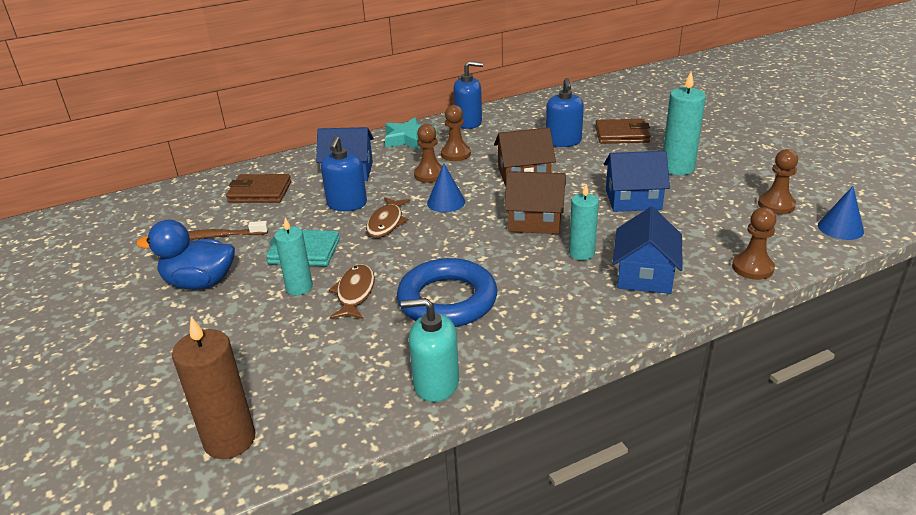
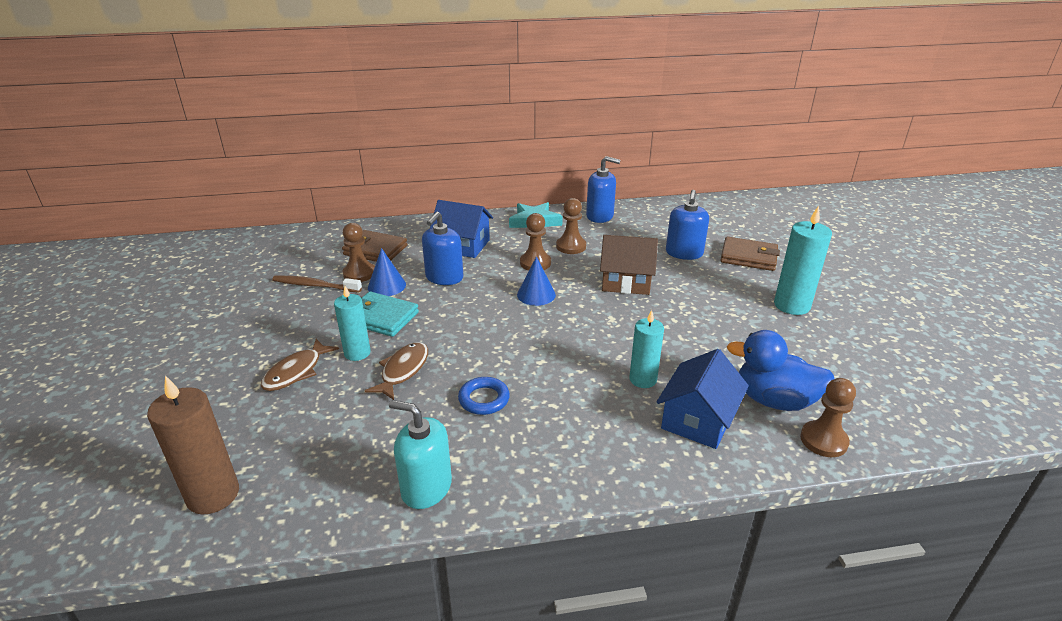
camera: 15 degrees right, 0 degrees up
blue duck [136,220,235,290] -> blue duck moved to [727,330,835,411]
brown fish [366,197,410,238] -> brown fish moved to [261,339,339,391]
blue ring [397,258,497,327] -> blue ring [458,377,510,415], size x0.50
brown house [504,171,566,234] -> none
blue house [604,151,670,212] -> none
brown pawn [758,149,798,214] -> brown pawn moved to [342,223,375,282]
blue cone [818,186,864,240] -> blue cone moved to [368,248,406,296]

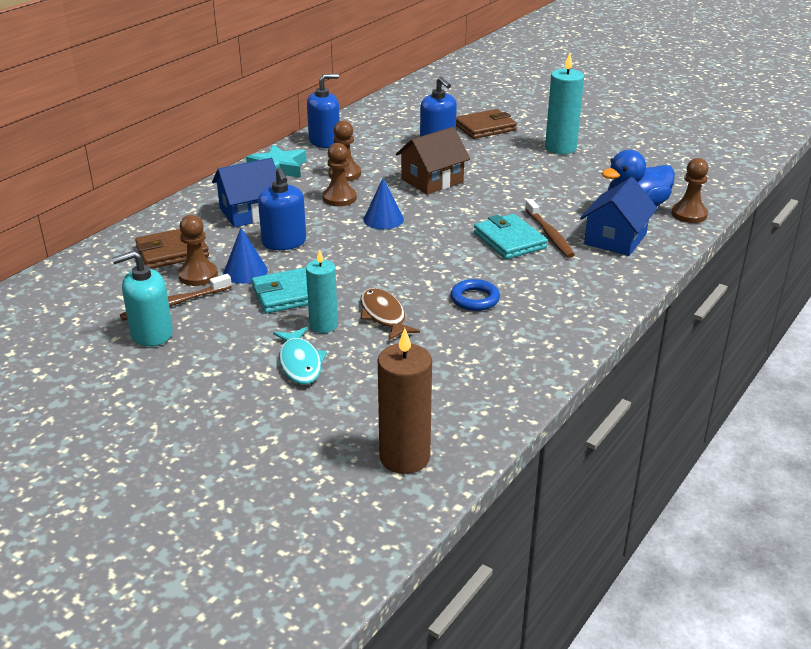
camera: 45 degrees left, 0 degrees up
brown fish [261,339,339,391] -> turquoise fish [273,327,327,384]
turquoise soap dispenser [389,400,452,509] -> turquoise soap dispenser moved to [112,251,173,347]
turquoise candle [630,310,664,388] -> brown toothbrush [525,199,575,258]
blue house [657,349,749,449] -> blue house turned 45 degrees clockwise [580,177,658,256]
none -> turquoise wallet [474,214,548,259]

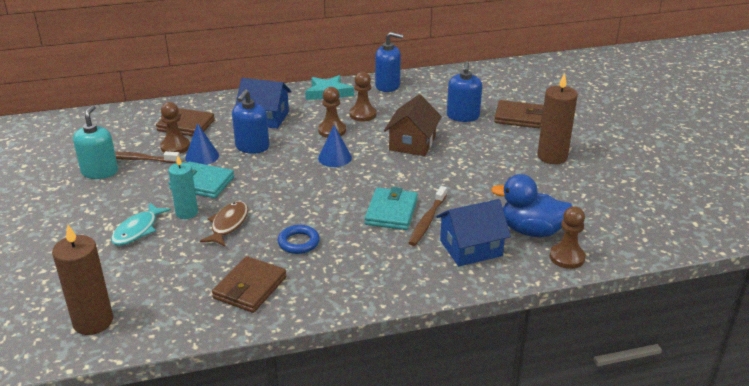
camera: 40 degrees right, 0 degrees up
turquoise soap dispenser [112,251,173,347] -> turquoise soap dispenser turned 75 degrees clockwise [73,105,118,179]
brown house [396,127,470,195] -> brown house turned 75 degrees counterclockwise [384,94,442,156]
turquoise candle [545,53,584,154] -> brown candle [538,73,578,164]
none -> brown wallet [212,256,287,313]

